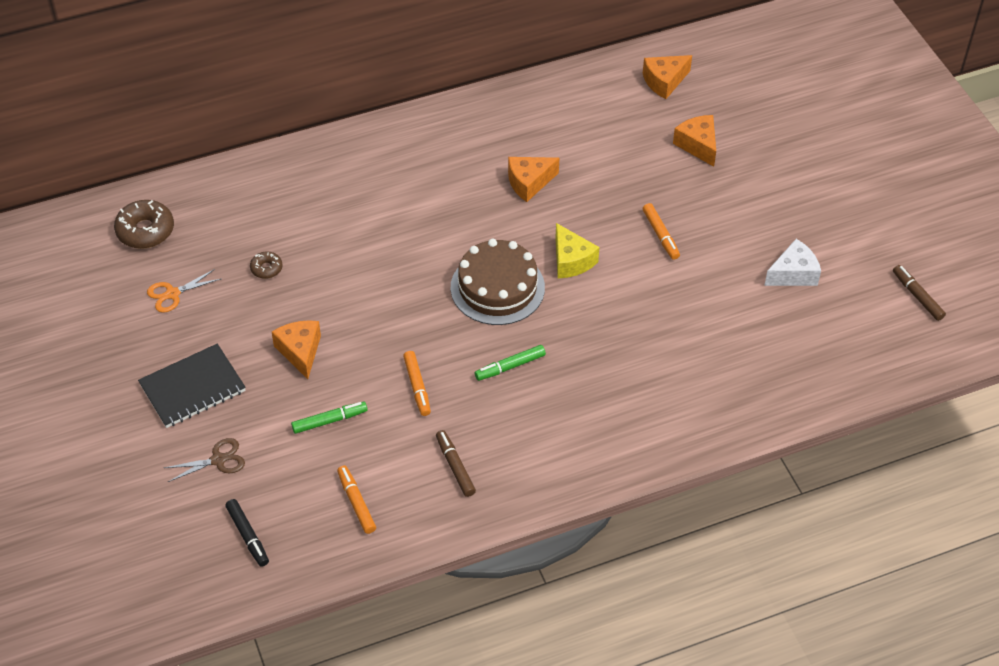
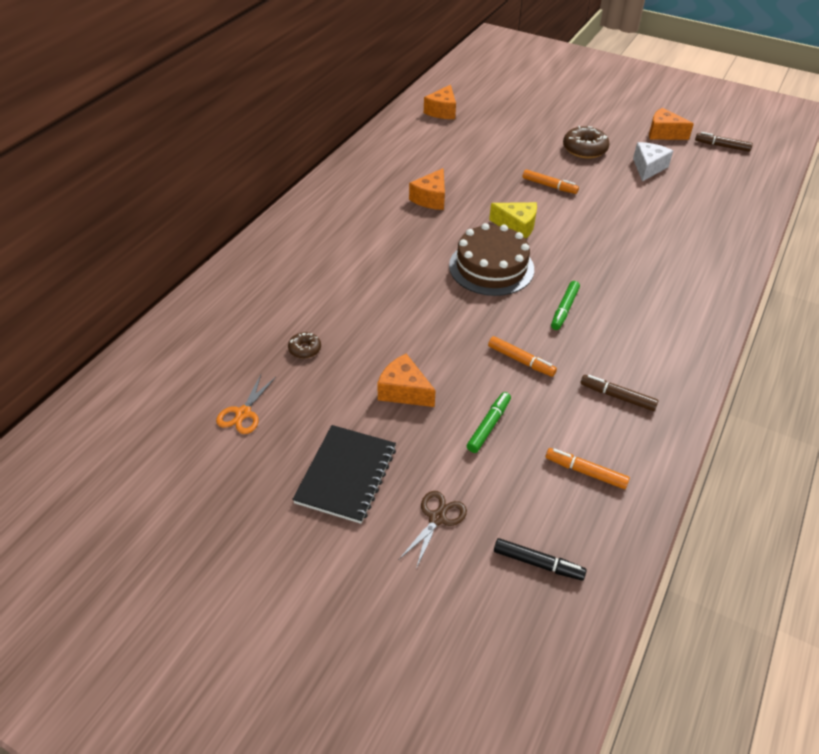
camera: 40 degrees left, 5 degrees down
brown donut [114,200,174,249] -> brown donut moved to [563,126,610,159]
orange cheese [673,115,716,167] -> orange cheese moved to [649,108,694,140]

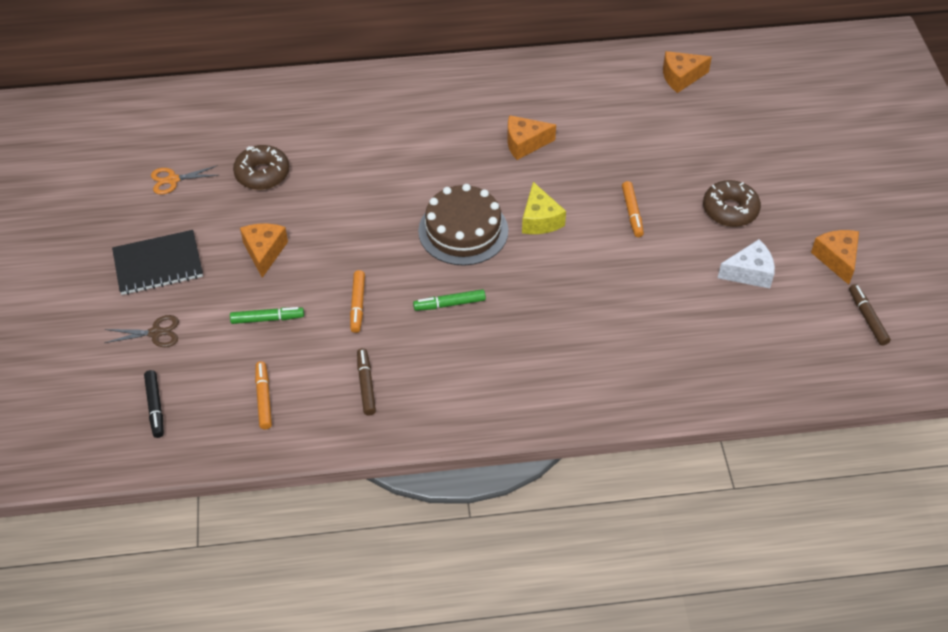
camera: 55 degrees right, 5 degrees up
brown donut [288,332,321,358] -> brown donut [233,145,289,190], size x1.85

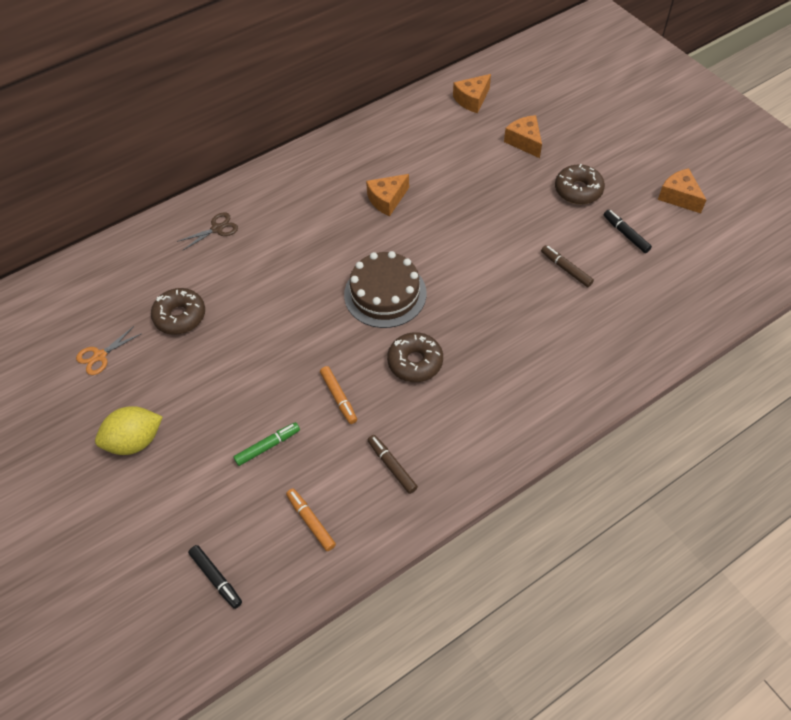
camera: 25 degrees left, 5 degrees up
brown scissors [104,315,179,347] -> brown scissors moved to [177,212,238,250]
black notebook [112,230,203,295] -> yellow lemon [95,406,163,455]
orange cheese [240,223,288,278] -> orange cheese moved to [504,115,542,158]
green marker [413,289,486,311] -> brown donut [387,332,443,382]
yellow cheese [522,182,566,234] -> none
orange marker [622,181,644,237] -> none
white cheese [718,239,775,288] -> black marker [603,210,652,253]
brown marker [849,284,891,346] -> brown marker moved to [541,245,594,287]

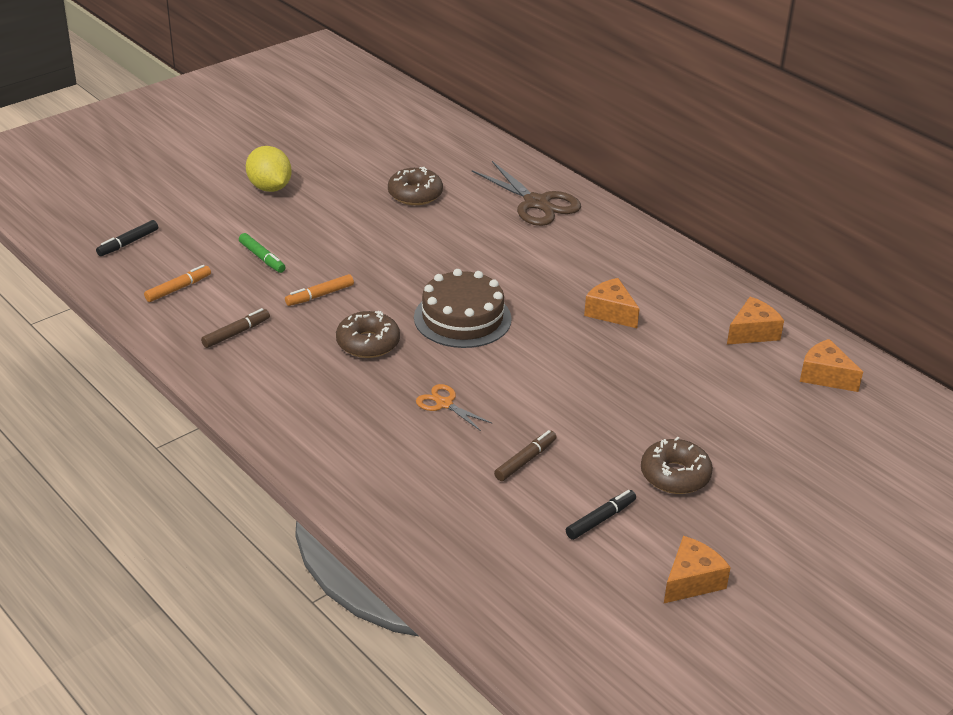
camera: 80 degrees right, 20 degrees down
orange scissors [76,326,142,375] -> orange scissors moved to [416,384,493,431]
brown scissors [177,212,238,250] -> brown scissors [472,161,581,226], size x1.88
orange cheese [504,115,542,158] -> orange cheese moved to [727,297,784,345]

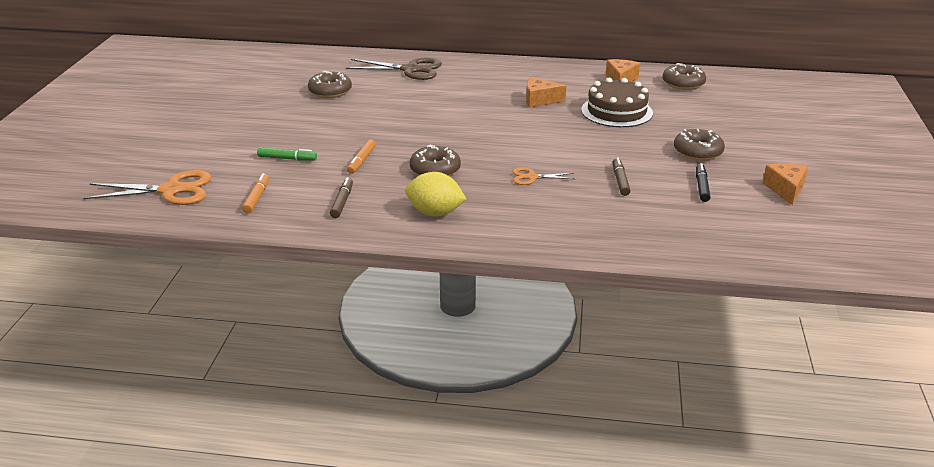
camera: 40 degrees left, 5 degrees down
black marker [96,220,158,256] -> orange scissors [83,170,212,205]
yellow lemon [246,146,292,192] -> yellow lemon moved to [405,172,466,216]
brown cake [414,269,512,348] -> brown cake moved to [581,78,653,127]
orange cheese [800,339,863,392] -> brown donut [662,63,706,90]

